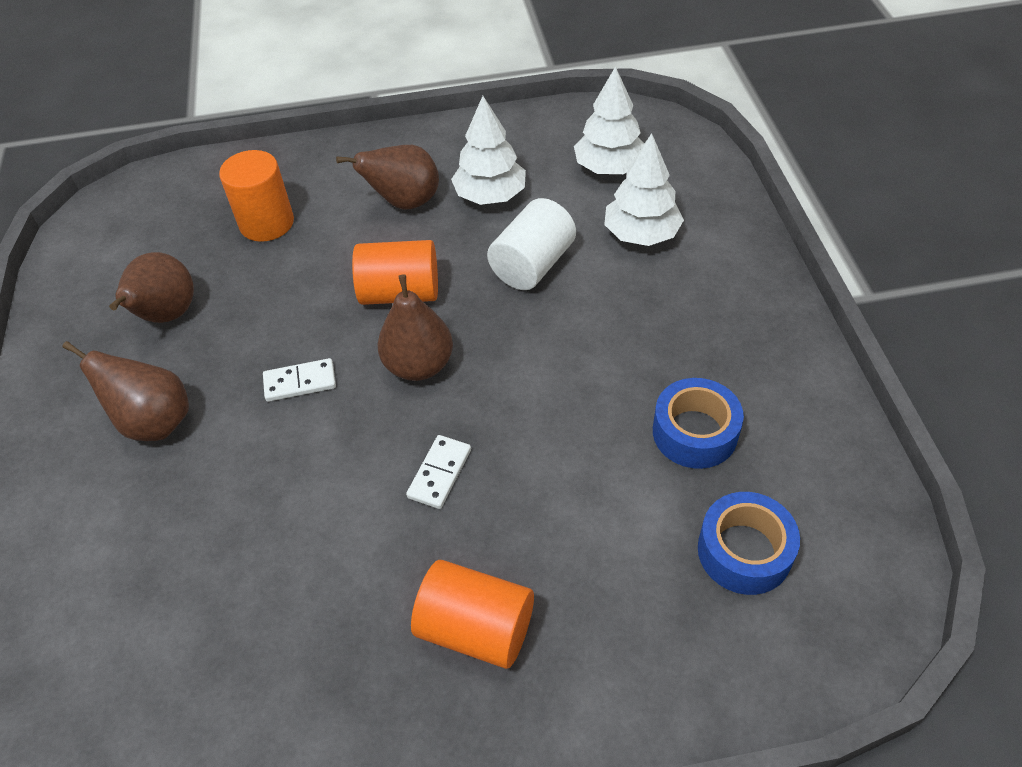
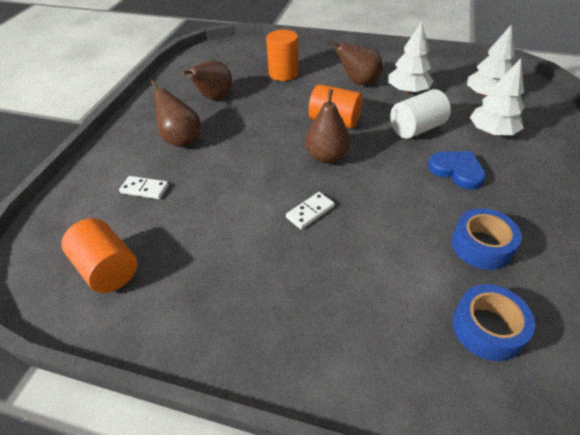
camera: 25 degrees right, 5 degrees down
white domino [263,358,336,402] -> white domino moved to [119,176,169,199]
orange cylinder [411,560,534,669] -> orange cylinder moved to [61,218,138,293]
none -> blue heart [428,151,486,190]

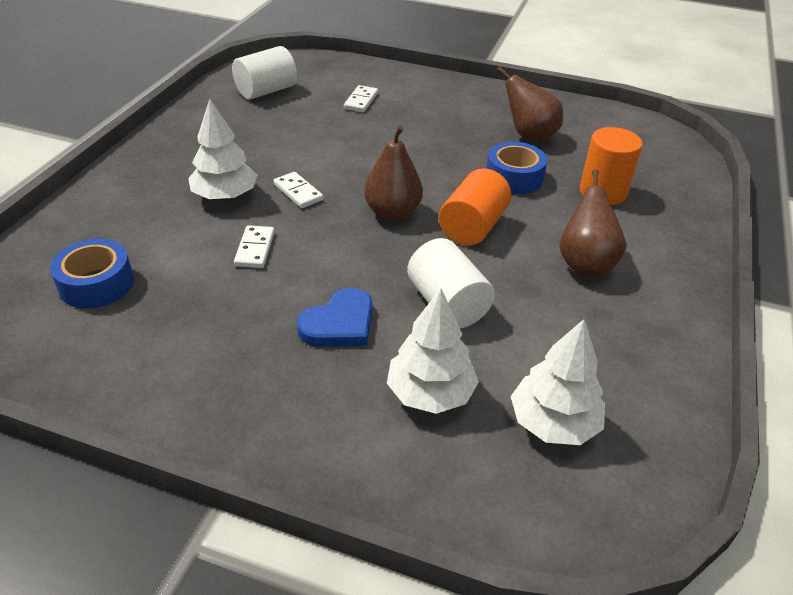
camera: 90 degrees right, 5 degrees down
orange cylinder [61,218,138,293] -> white cylinder [232,46,297,100]
brown pear [151,80,201,147] -> none
white tree [388,21,433,94] -> white tree moved to [188,99,257,200]
blue tape [451,208,522,270] -> blue tape moved to [486,142,547,194]
none -> white domino [234,225,275,268]

